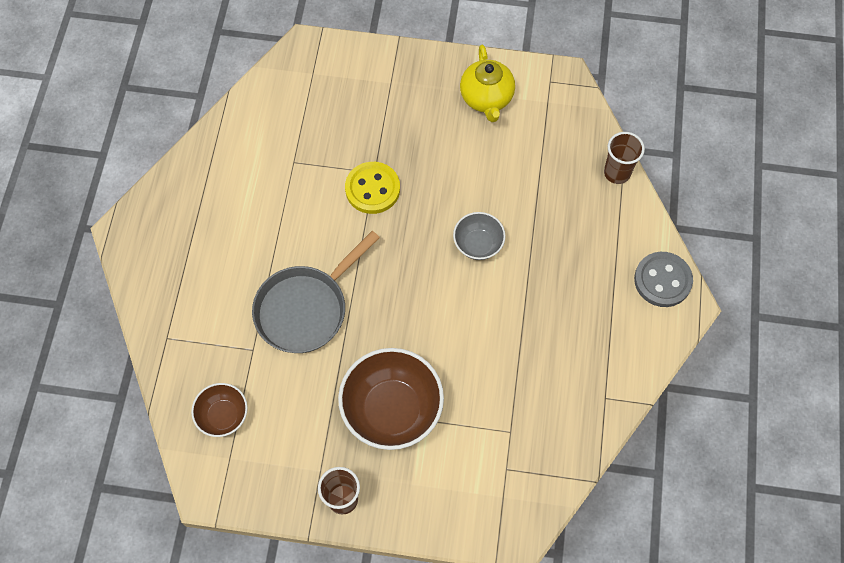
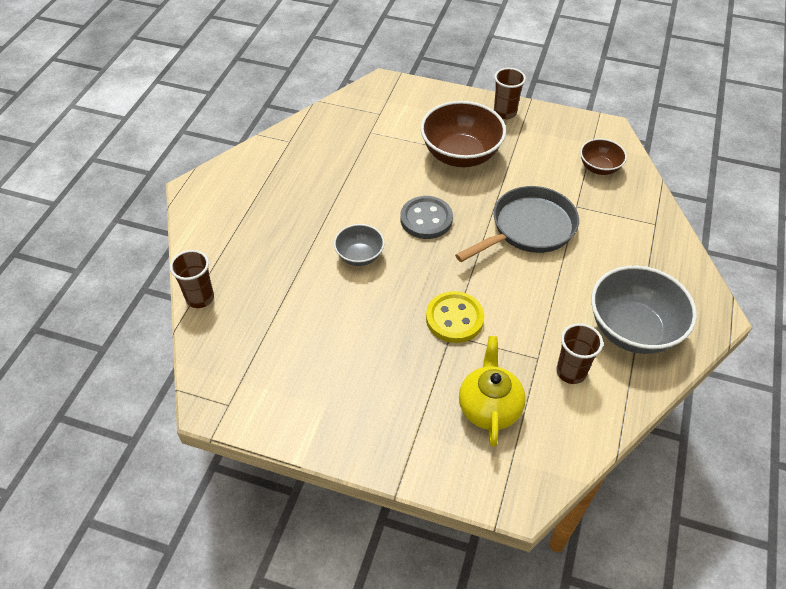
camera: 170 degrees left, 15 degrees down
yellow teapot [460,45,515,122] -> yellow teapot moved to [459,336,526,447]
grey button [634,252,693,307] -> grey button moved to [400,196,453,239]
none -> brown cup [556,323,603,384]
none -> grey bowl [591,266,697,354]

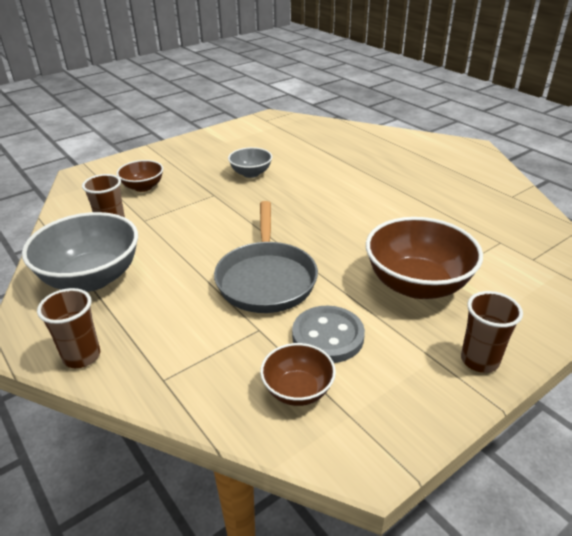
camera: 125 degrees right, 15 degrees down
brown cup [170,250,214,308] -> brown cup moved to [37,288,100,368]
grey bowl [334,224,385,266] -> grey bowl moved to [228,147,272,178]
grey button [400,196,453,239] -> grey button moved to [292,306,365,363]
yellow button [426,291,485,343] -> none
yellow teapot [459,336,526,447] -> brown bowl [117,160,163,192]

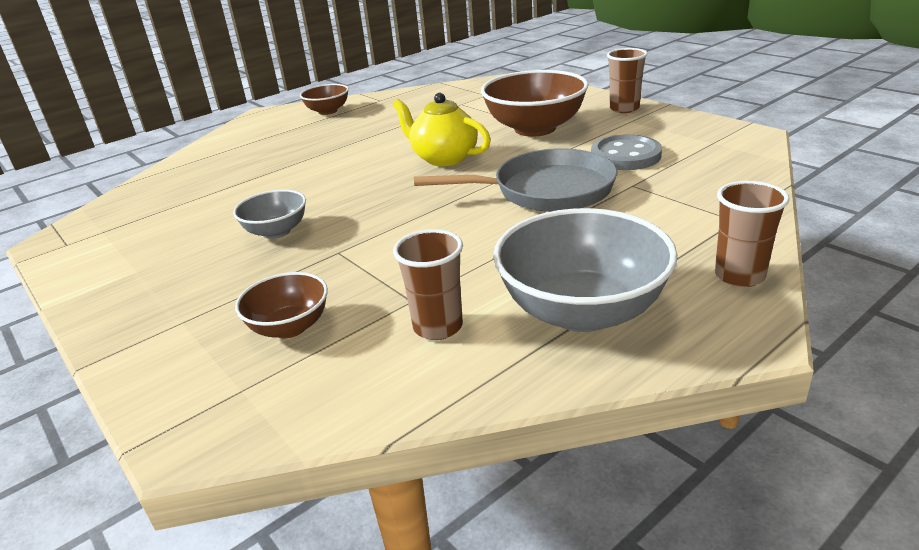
camera: 90 degrees left, 5 degrees down
brown bowl [260,343,336,406] -> brown bowl moved to [300,84,349,115]
none -> yellow teapot [393,93,491,166]

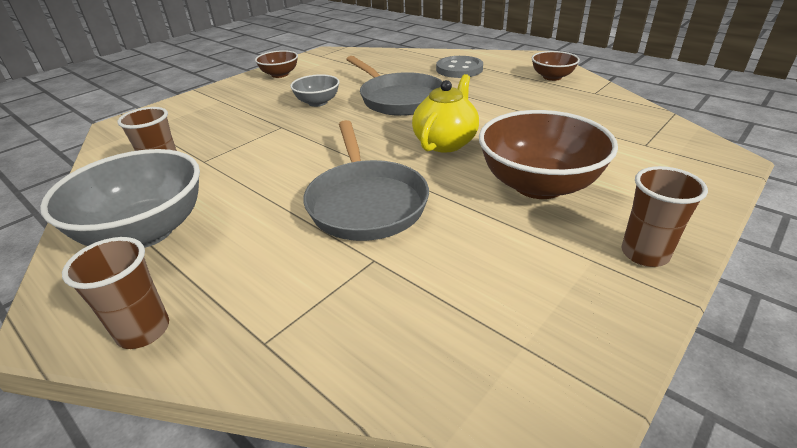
camera: 80 degrees right, 5 degrees up
brown bowl [235,272,328,338] -> brown bowl moved to [255,50,298,78]
grey button [591,135,662,170] -> grey button moved to [436,56,483,78]
none -> grey pan [346,56,443,116]

